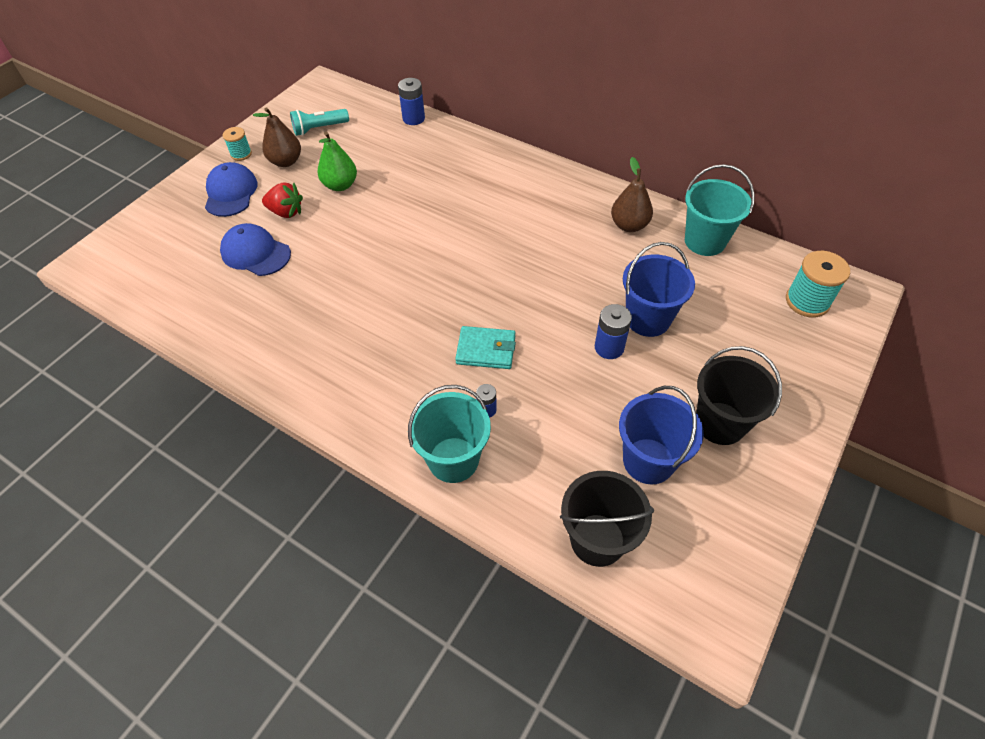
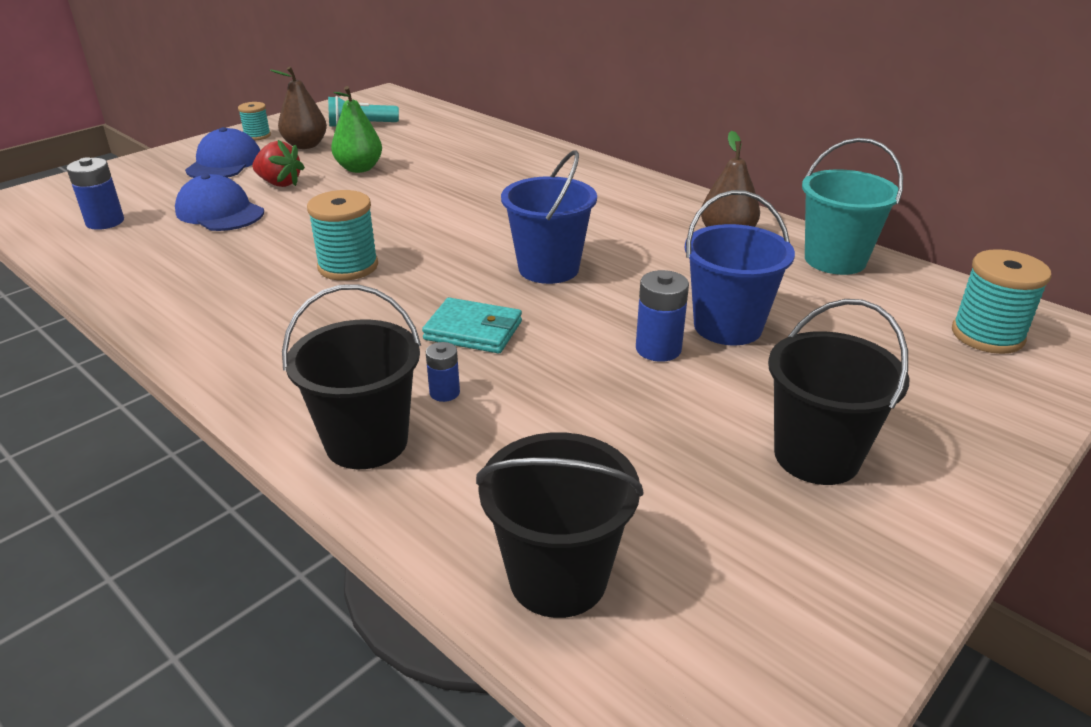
camera: 10 degrees right, 20 degrees down
blue battery [398,78,425,125] -> blue battery moved to [66,157,124,230]
turquoise bucket [408,385,491,483] -> black bucket [282,284,421,469]
blue bucket [619,386,704,484] -> blue bucket moved to [501,150,597,284]
none -> turquoise spool [307,190,378,281]

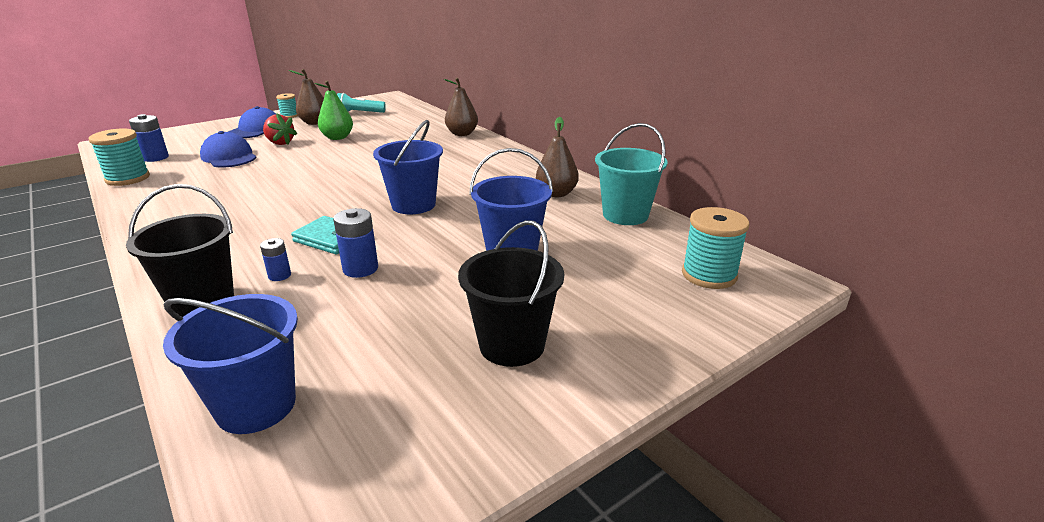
camera: 10 degrees right, 5 degrees down
turquoise spool [307,190,378,281] -> turquoise spool moved to [89,128,150,186]
black bucket [476,432,643,618] -> blue bucket [163,294,298,434]
blue battery [636,270,689,362] -> blue battery moved to [333,208,378,278]
none -> brown pear [444,78,478,136]

